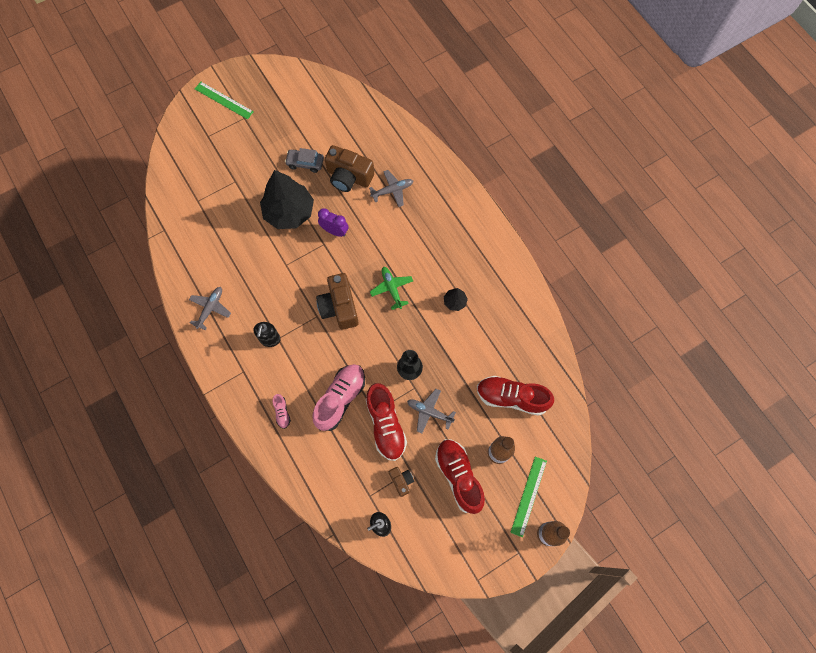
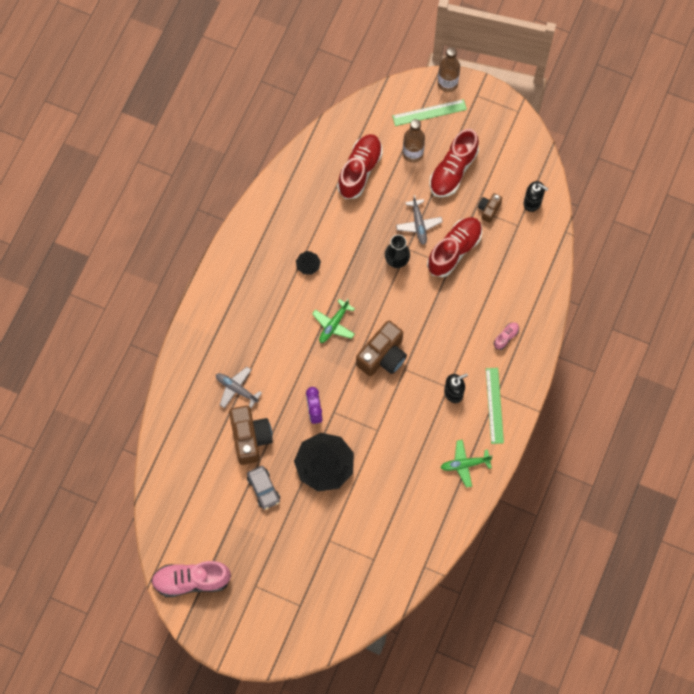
camera: 125 degrees left, 0 degrees up
grey plane [189,287,231,331] -> green plane [440,440,493,488]
green ruler [195,82,254,119] -> green ruler moved to [486,368,504,444]
pink shoe [313,364,365,431] -> pink shoe moved to [151,561,231,597]
red shoe [477,376,554,416] -> red shoe turned 135 degrees counterclockwise [337,134,383,199]

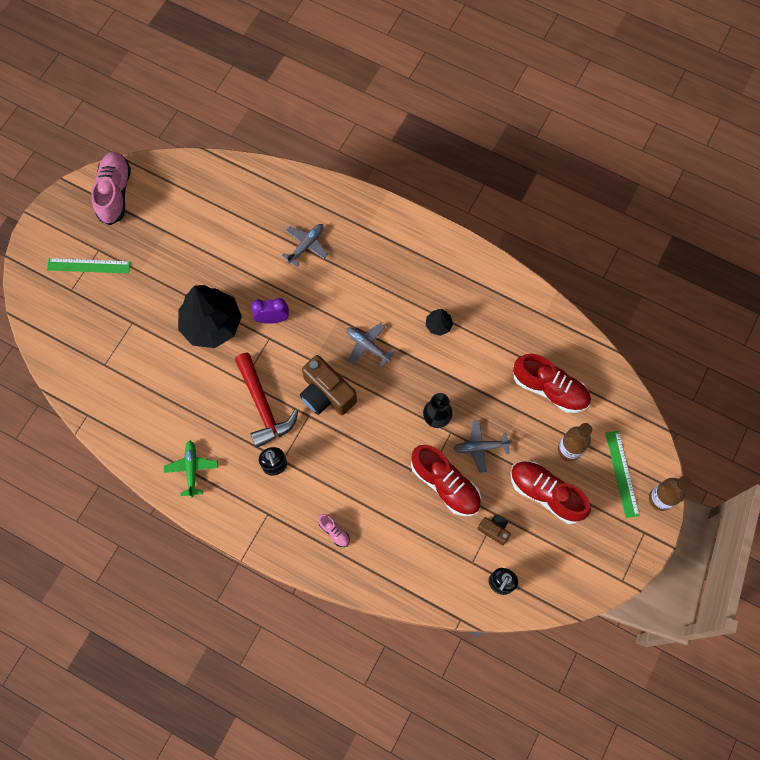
camera: 95 degrees right, 0 degrees up
brown camera [229,406,273,465] -> none
grey car [247,466,280,510] -> none
green plane [312,299,355,343] -> grey plane [346,323,395,367]
green ruler [486,368,504,444] -> green ruler moved to [47,258,130,274]
none -> red hammer [235,353,298,448]

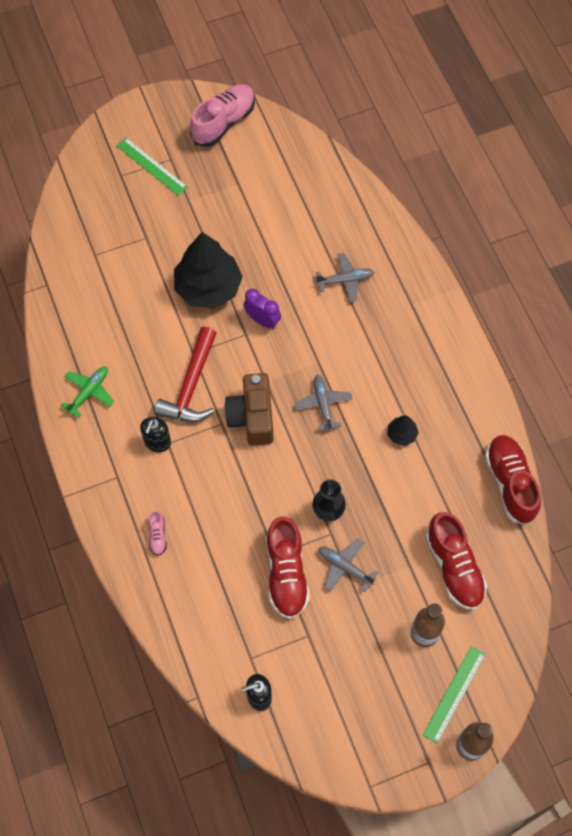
camera: 40 degrees right, 5 degrees down
brown camera [477,515,511,545] -> none
red shoe [510,461,591,524] -> red shoe moved to [485,435,541,525]

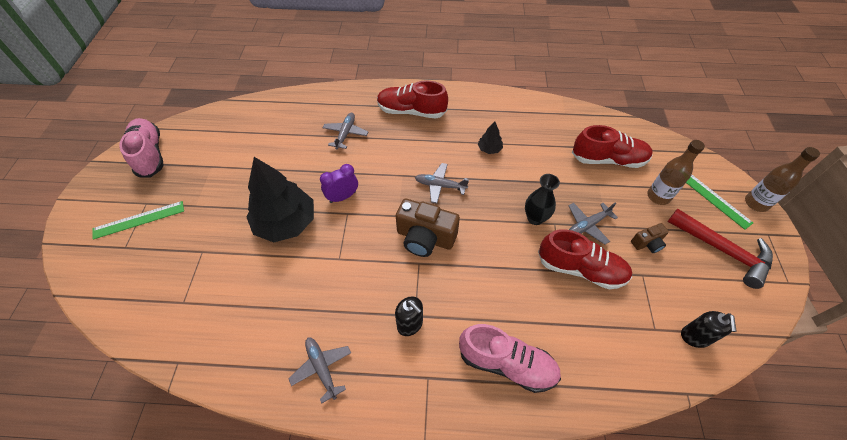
camera: 65 degrees left, 10 degrees down
green plane [61,367,114,418] -> grey plane [288,337,351,404]
pink shoe [148,510,167,556] -> pink shoe [459,324,561,393], size x2.20
red hammer [154,327,217,422] -> red hammer moved to [668,208,773,289]
red shoe [485,435,541,525] -> red shoe moved to [377,80,448,118]
none -> brown camera [631,223,669,253]

